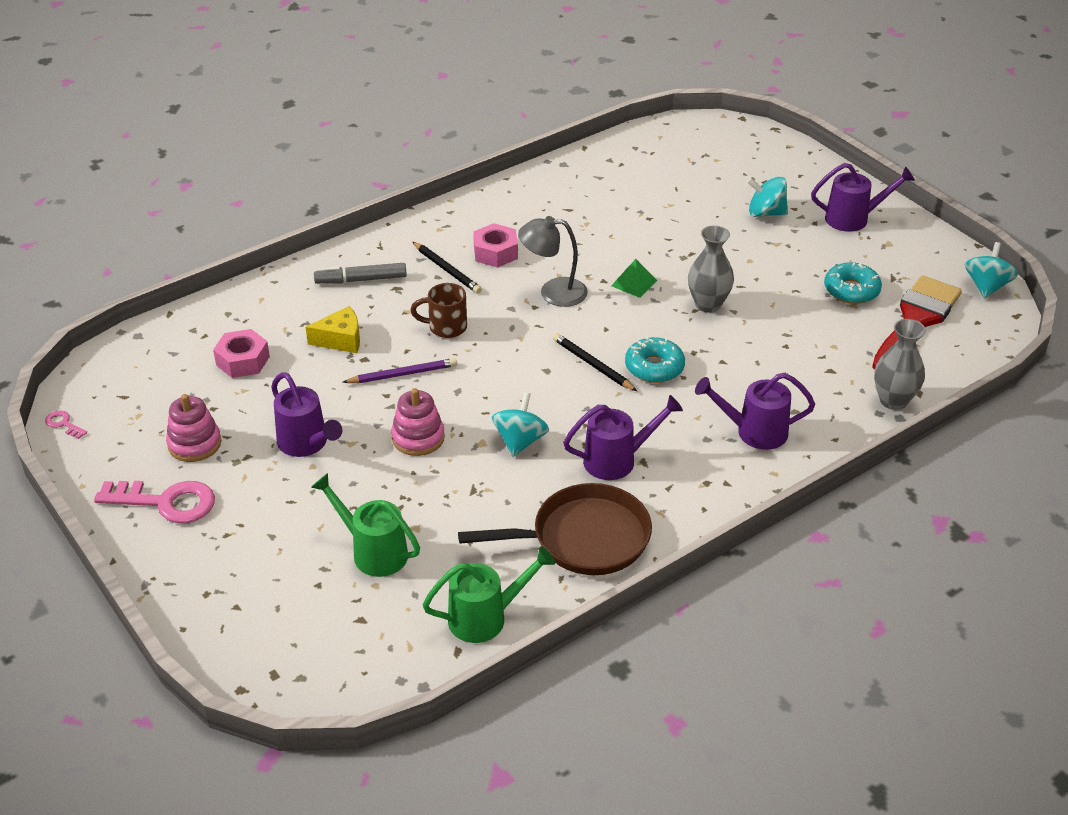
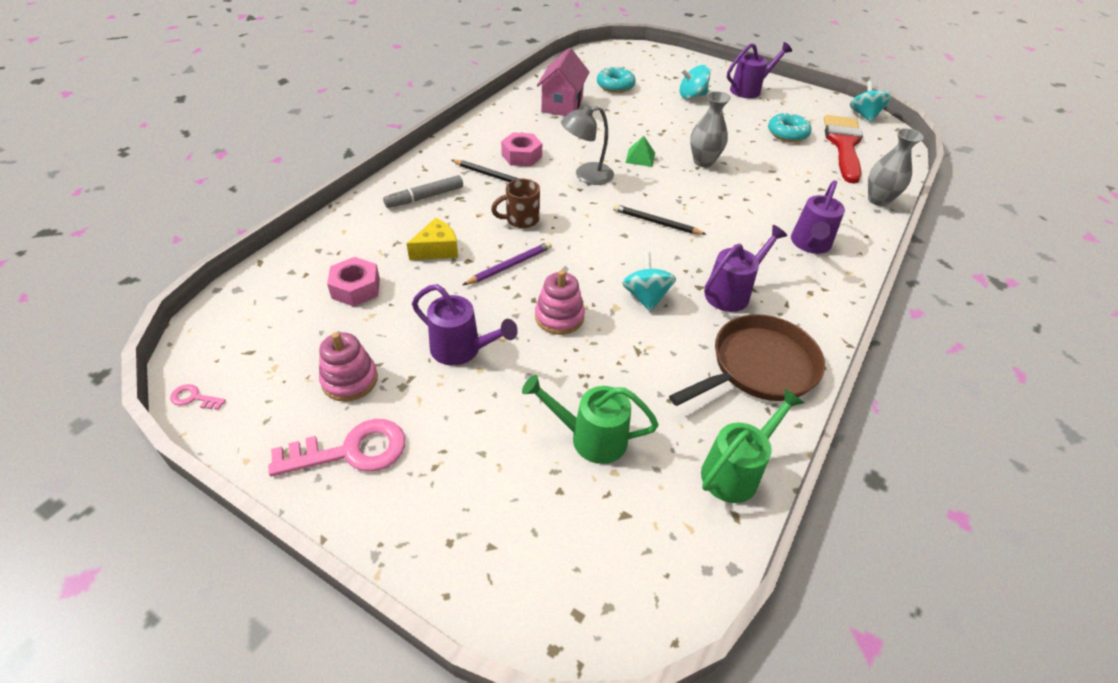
camera: 25 degrees left, 5 degrees up
turquoise donut [625,337,685,383] -> turquoise donut moved to [597,66,636,93]
purple watering can [695,373,815,450] -> purple watering can turned 45 degrees counterclockwise [791,180,845,254]
none -> pink house [537,48,589,116]

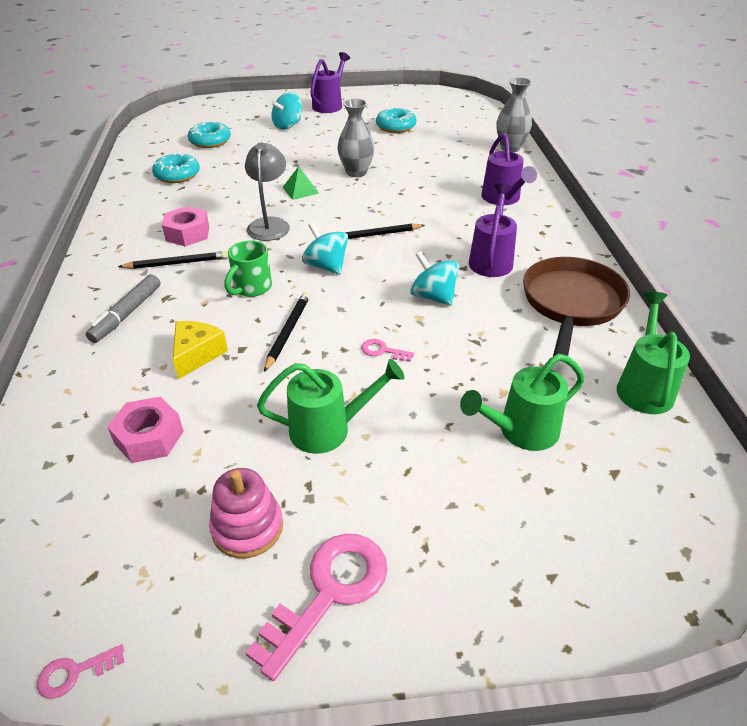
camera: 35 degrees left, 5 degrees down
purple watering can [412,284,518,366] -> green watering can [257,359,404,454]
purple pencil [463,242,552,285] -> black pencil [264,292,310,372]
brown mug [491,179,540,228] -> green mug [224,241,272,297]
pink stacking toy [535,270,585,335] -> pink key [361,339,415,362]
pink house [537,48,589,116] -> turquoise donut [152,153,200,183]
grey lamp [561,105,614,185] -> grey lamp turned 150 degrees clockwise [245,142,290,241]
red brush [824,115,863,184] -> none
turquoise spinning top [850,81,891,123] -> turquoise spinning top moved to [302,222,348,275]

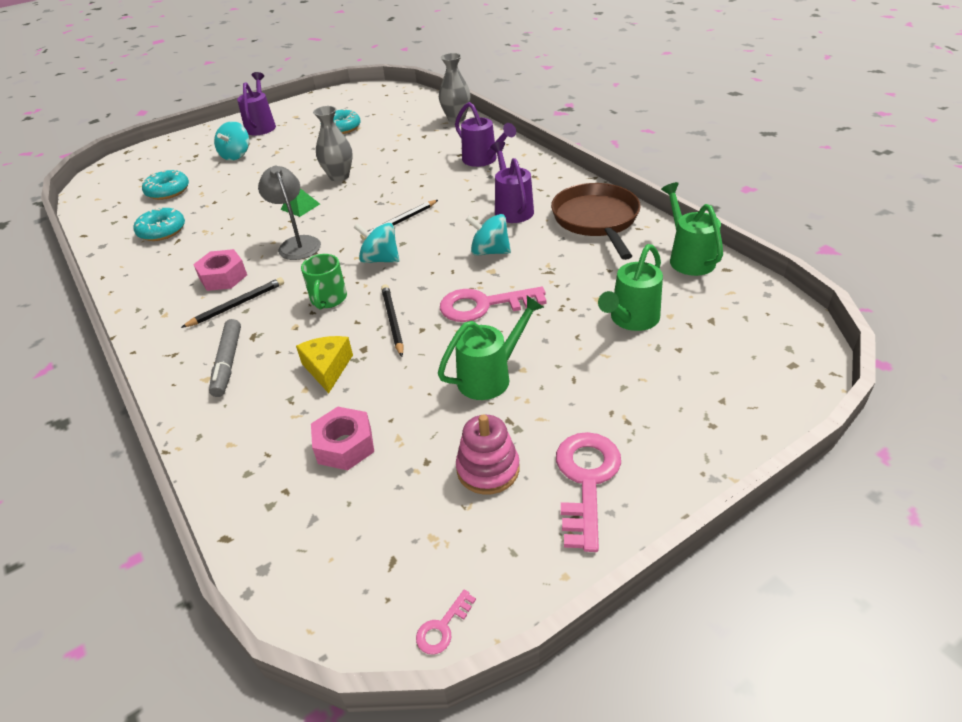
camera: 25 degrees left, 0 degrees up
pink key [361,339,415,362] -> pink key [440,287,546,322], size x2.21

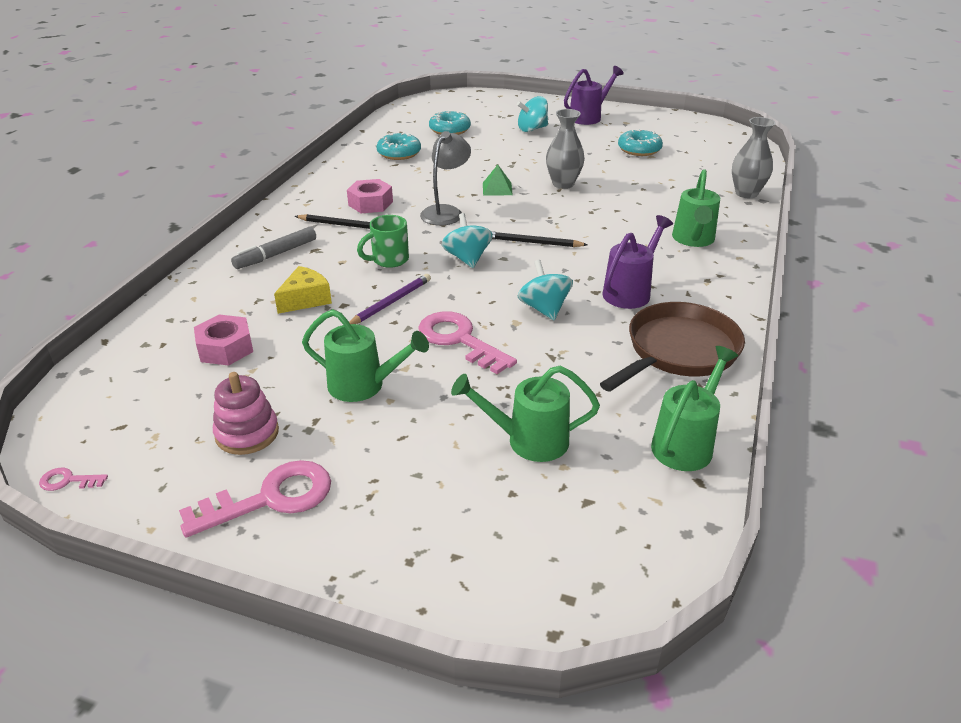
camera: 50 degrees right, 5 degrees down
black pencil [381,284,404,357] -> purple pencil [349,274,431,324]
purple watering can [455,102,516,167] -> green watering can [672,169,720,247]

